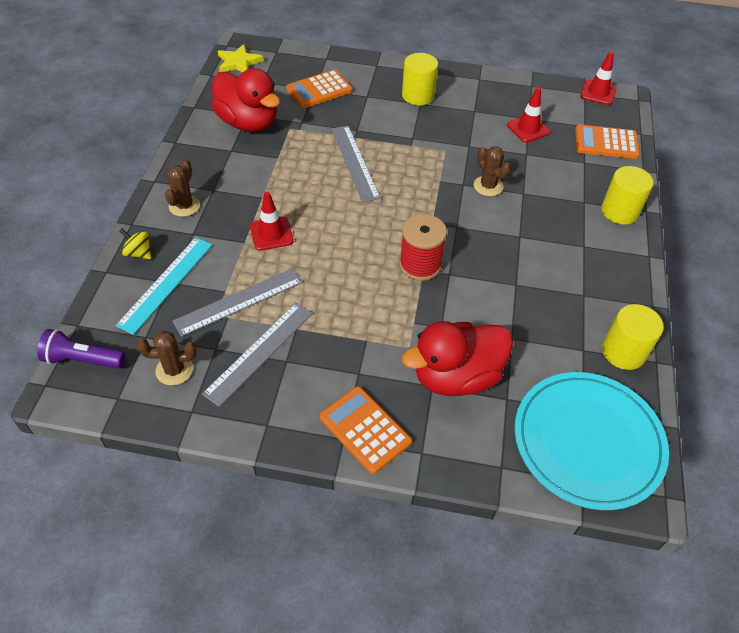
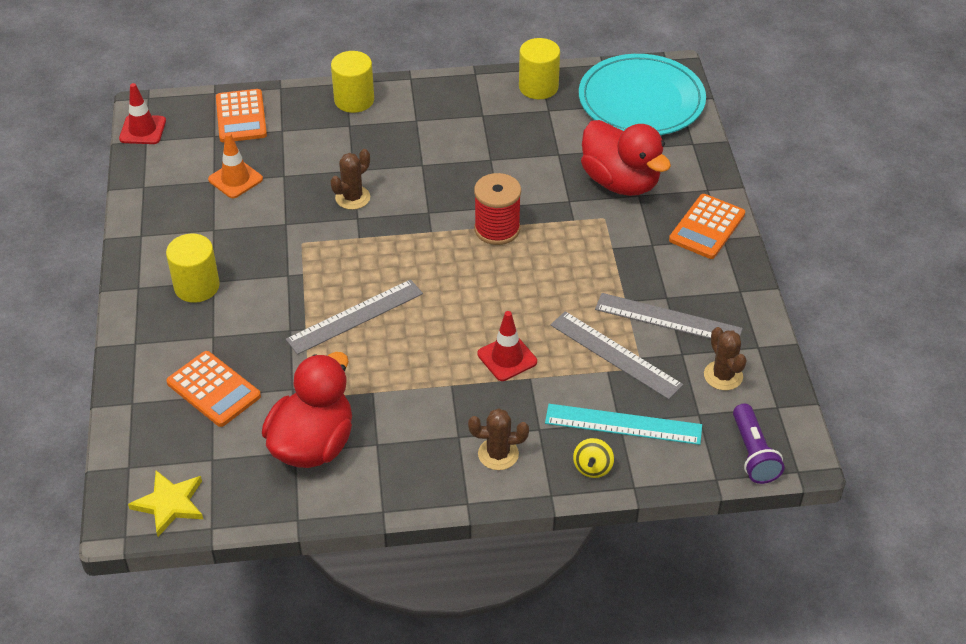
camera: 105 degrees left, 5 degrees down
red traffic cone [507,87,550,143] -> orange traffic cone [208,132,263,198]

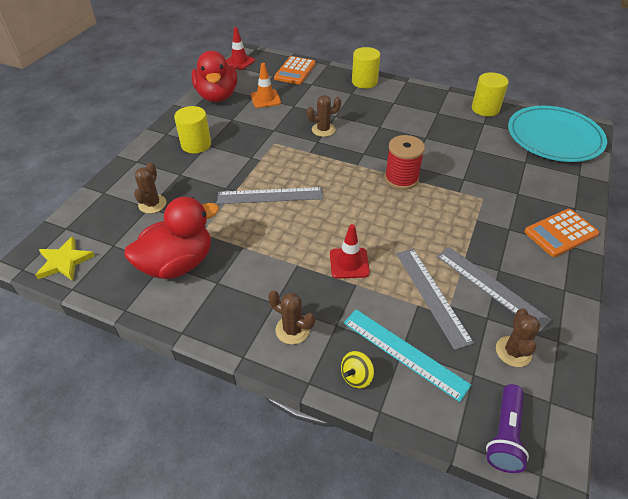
camera: 30 degrees right, 0 degrees up
orange calculator [166,351,261,427] -> brown cactus [134,162,166,214]
red duck [581,120,671,196] -> red duck moved to [192,51,237,102]

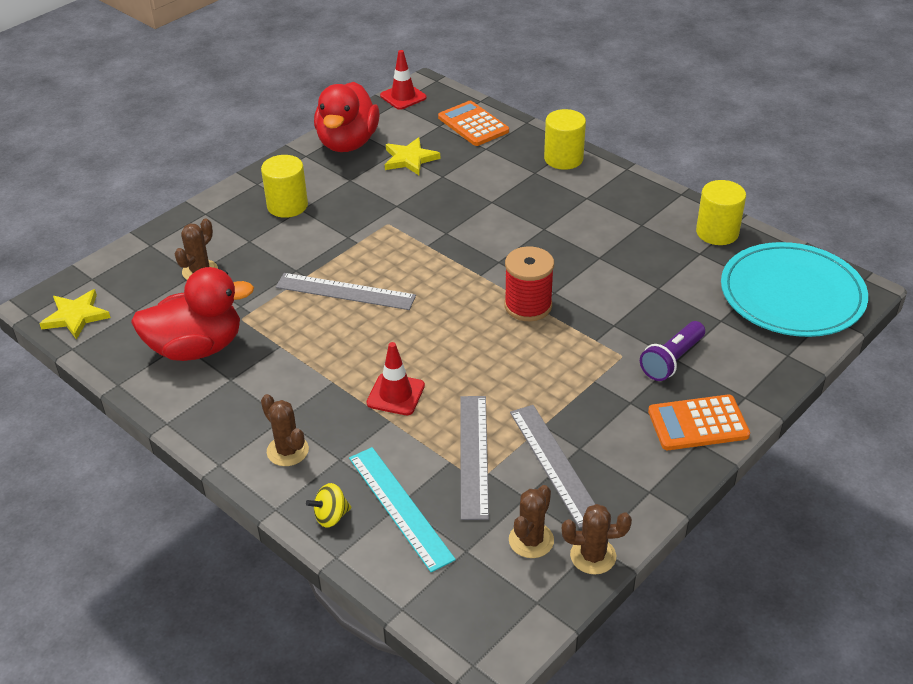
camera: 20 degrees right, 5 degrees down
orange traffic cone [251,63,281,108] -> yellow star [385,137,440,175]
orange calculator [274,56,316,85] -> orange calculator turned 105 degrees clockwise [438,101,509,146]
brown cactus [307,95,341,137] -> brown cactus moved to [562,504,632,574]
purple flashlight [486,384,529,473] -> purple flashlight moved to [640,321,705,381]

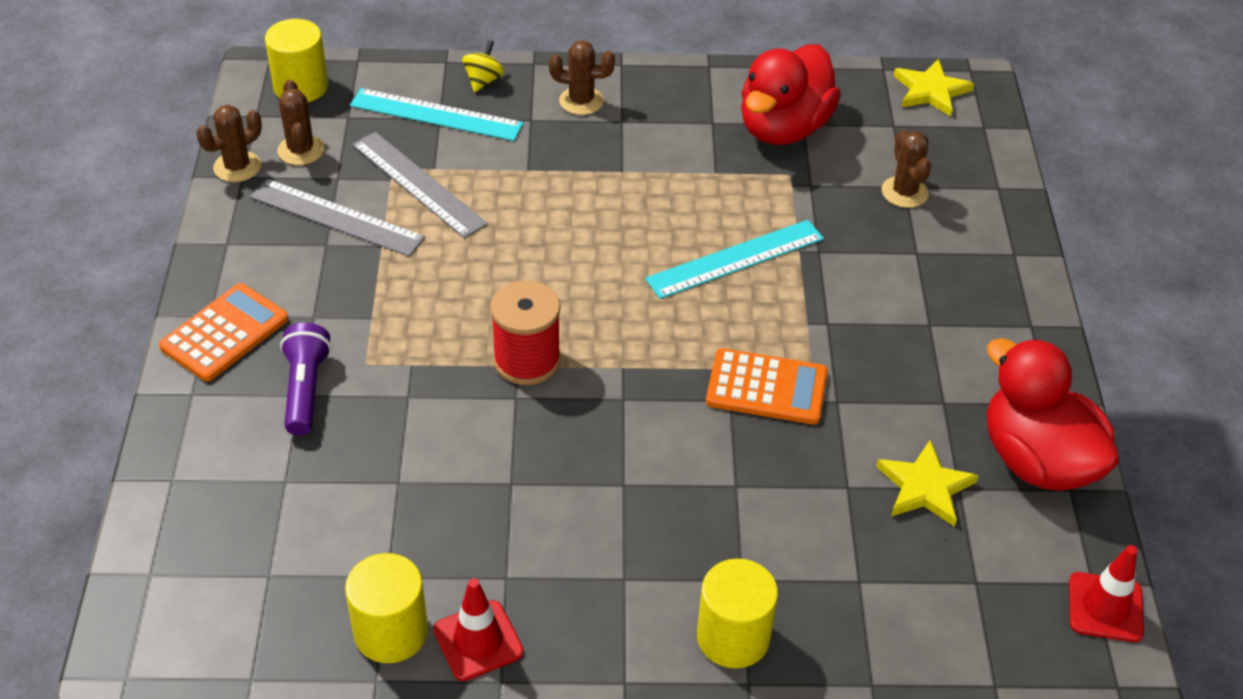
camera: 135 degrees right, 5 degrees up
yellow cylinder [261,155,308,218] -> yellow cylinder moved to [265,19,328,102]
grey ruler [276,273,416,310] -> turquoise ruler [645,220,824,299]
red traffic cone [367,342,425,415] -> red traffic cone moved to [433,578,524,681]
orange calculator [438,101,509,146] -> orange calculator moved to [706,348,828,425]
turquoise plate [721,242,868,337] -> none

